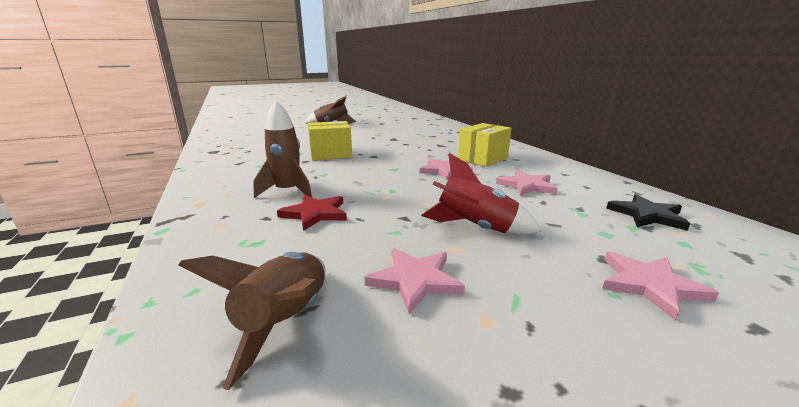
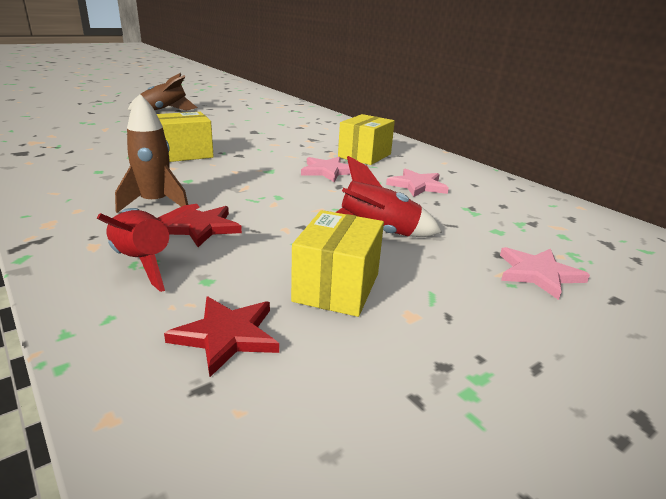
camera: 15 degrees left, 5 degrees up
brown rocket [178,252,326,390] -> red star [164,297,279,377]
pink star [364,248,465,314] -> yellow box [291,210,384,317]
black star [606,194,690,231] -> none
none -> red rocket [97,204,199,292]

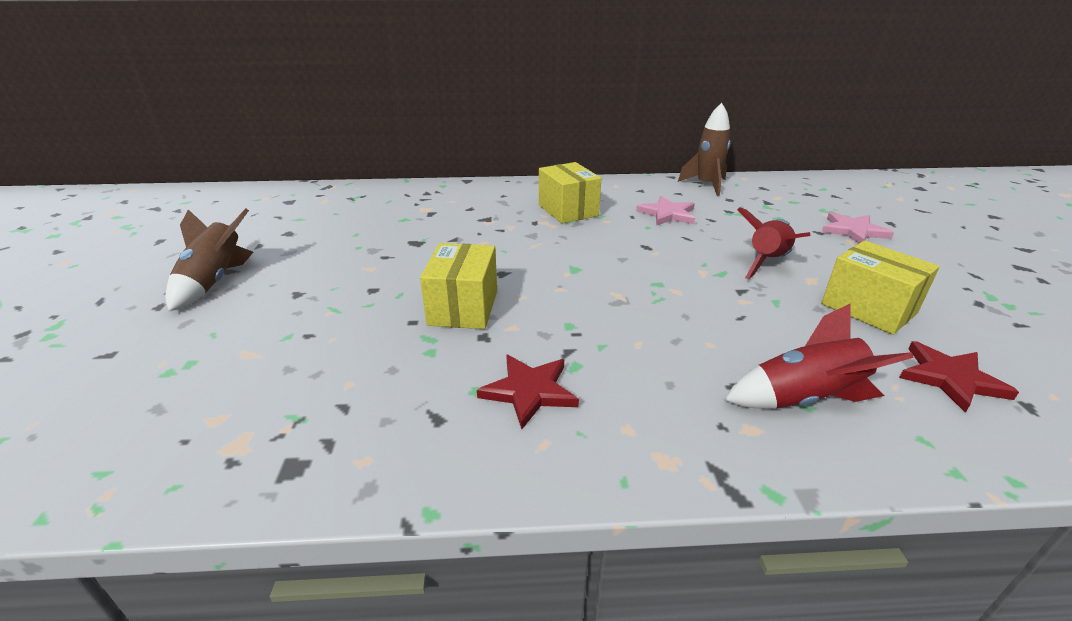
camera: 55 degrees left, 5 degrees up
brown rocket [115,94,188,213] -> brown rocket moved to [678,103,731,196]
red star [167,206,242,247] -> red star moved to [477,355,579,429]
pink star [301,157,351,182] -> none

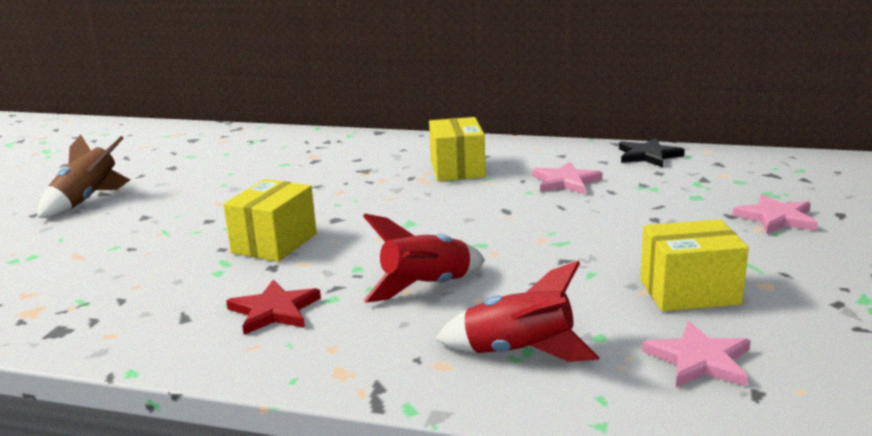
camera: 20 degrees right, 10 degrees down
brown rocket [678,103,731,196] -> black star [619,138,685,168]
red rocket [737,207,810,279] -> red rocket moved to [363,214,485,303]
yellow box [821,241,940,335] -> yellow box turned 75 degrees counterclockwise [640,219,749,311]
red star [899,341,1019,413] -> pink star [642,321,751,387]

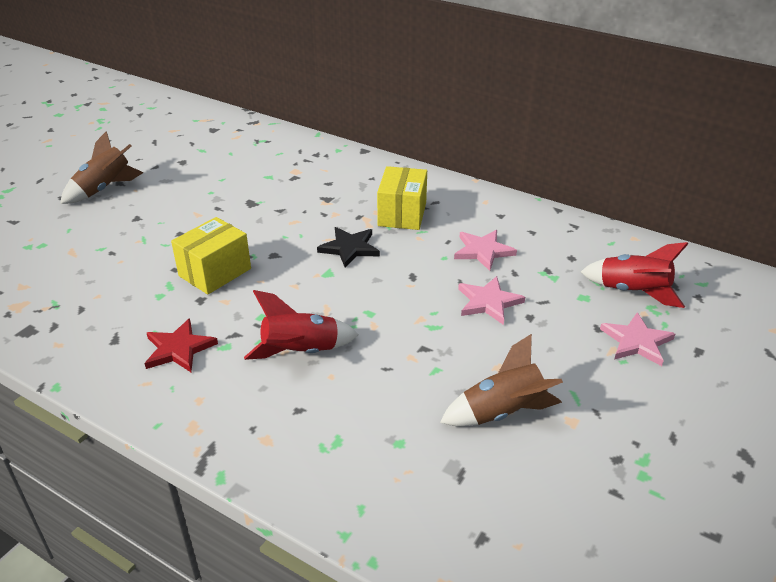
camera: 15 degrees right, 15 degrees up
red rocket [435,261,600,362] -> red rocket moved to [581,242,688,308]
black star [619,138,685,168] -> black star moved to [317,227,380,268]
yellow box [640,219,749,311] -> brown rocket [440,334,563,426]
pink star [642,321,751,387] -> pink star moved to [458,276,525,325]

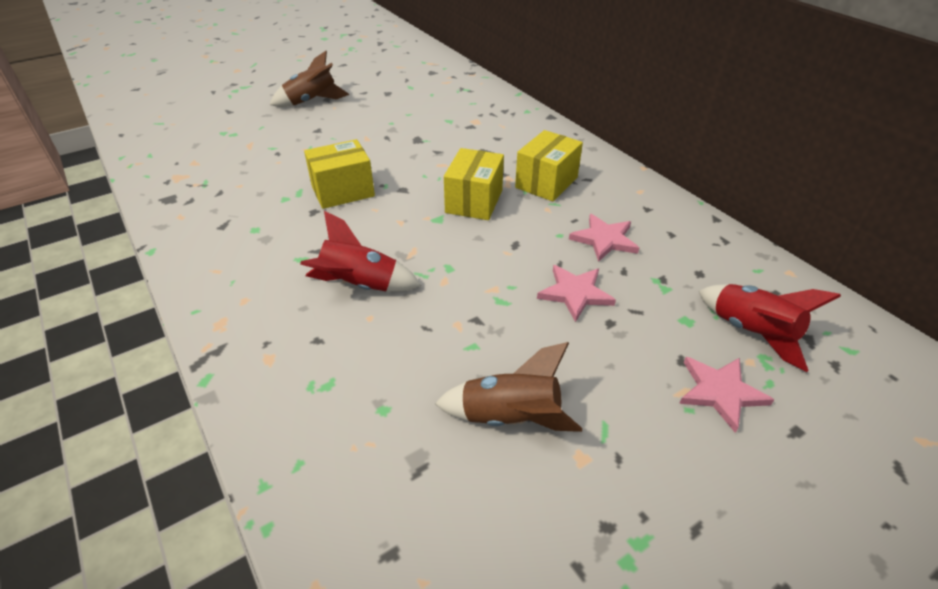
camera: 25 degrees right, 5 degrees up
red star [145,318,218,372] -> none
black star [317,227,380,268] -> yellow box [444,148,504,220]

